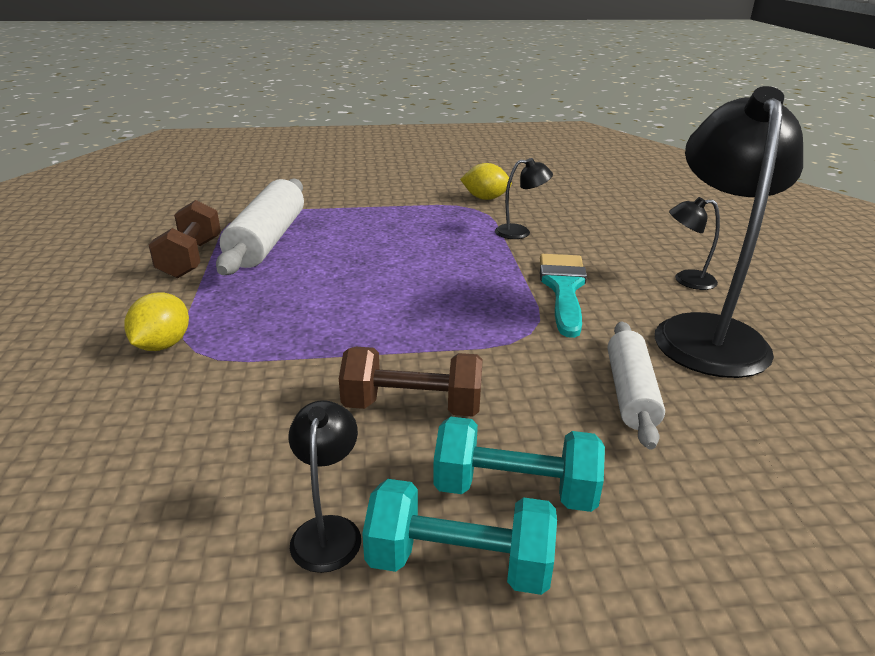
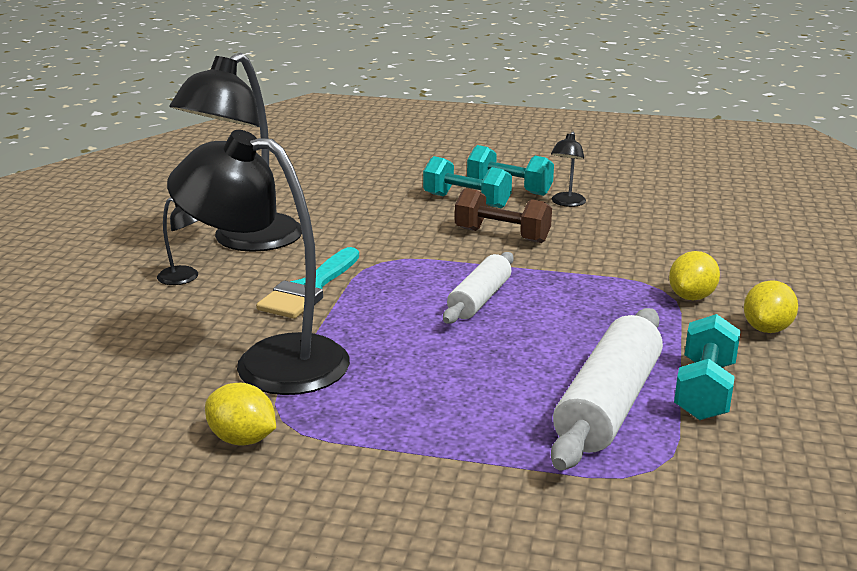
camera: 160 degrees left, 5 degrees down
brown dumbbell [149,200,221,278] -> turquoise dumbbell [674,314,741,420]
black lamp [495,158,553,239] -> black lamp [167,130,350,395], size x2.35
white rolling pin [608,322,665,450] -> white rolling pin moved to [443,252,514,324]
none -> yellow lemon [744,280,798,333]

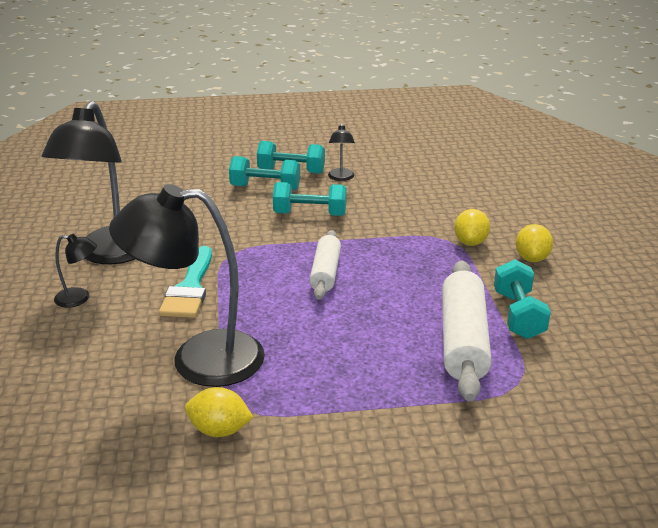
camera: 20 degrees left, 5 degrees up
brown dumbbell [455,188,552,243] -> turquoise dumbbell [273,182,347,216]

